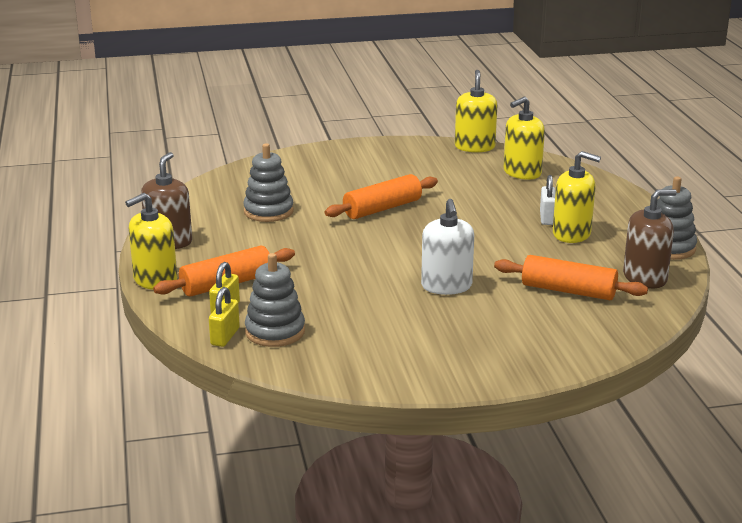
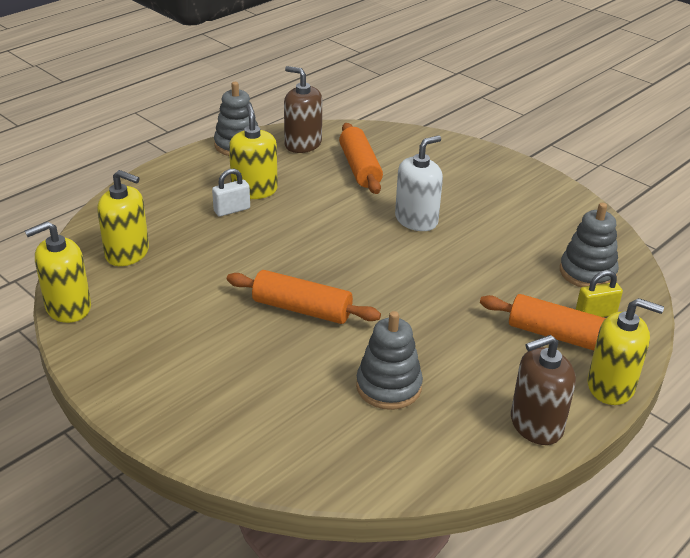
camera: 125 degrees left, 10 degrees up
yellow padlock [209,287,240,347] -> none

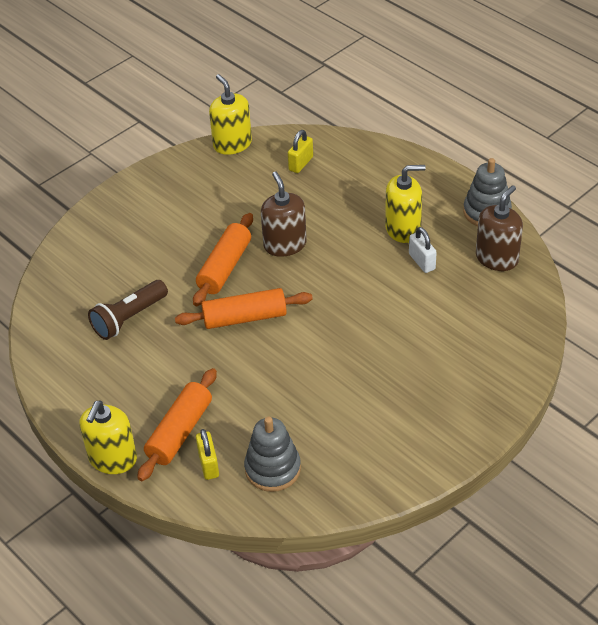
camera: 95 degrees right, 10 degrees up
yellow soap dispenser [97,170,149,266] -> yellow padlock [288,130,313,173]
white padlock [212,169,250,216] -> white padlock moved to [409,227,437,273]
orange rolling pin [339,123,383,194] -> orange rolling pin moved to [175,288,313,329]
grey stacking toy [356,311,423,410] -> brown flashlight [88,280,168,340]
white soap dispenser [395,135,443,231] -> none
brown soap dispenser [511,335,576,445] -> brown soap dispenser moved to [261,171,307,257]

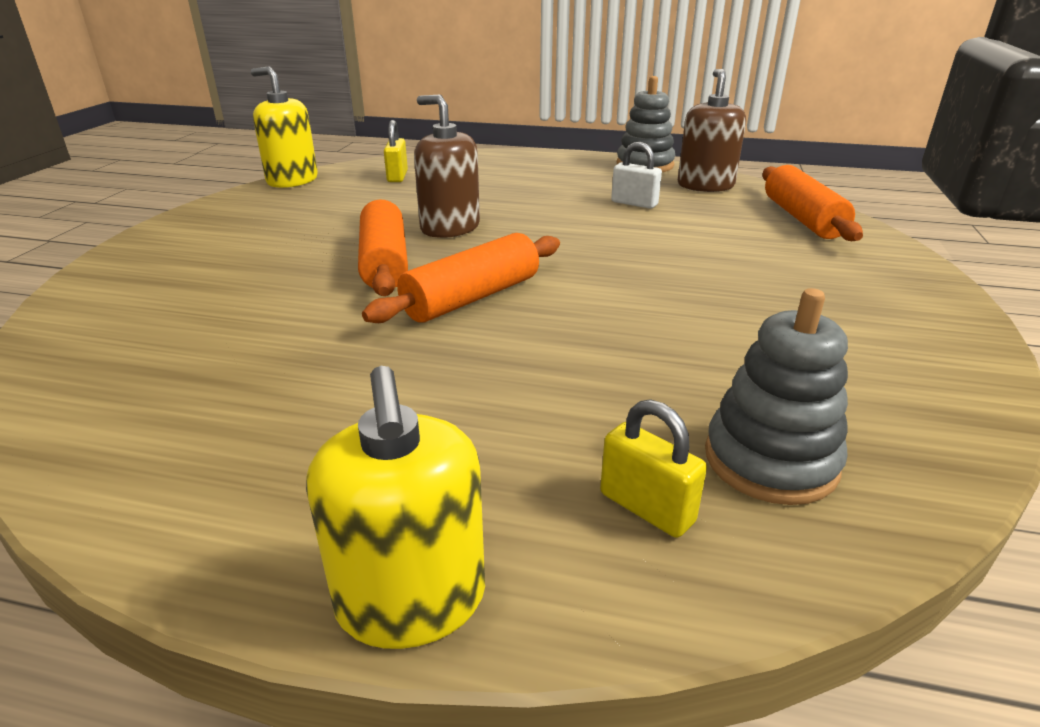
camera: 35 degrees left, 15 degrees down
brown flashlight [88,280,168,340] -> none
orange rolling pin [137,368,217,481] -> orange rolling pin moved to [762,165,863,241]
yellow soap dispenser [385,165,426,243] -> none

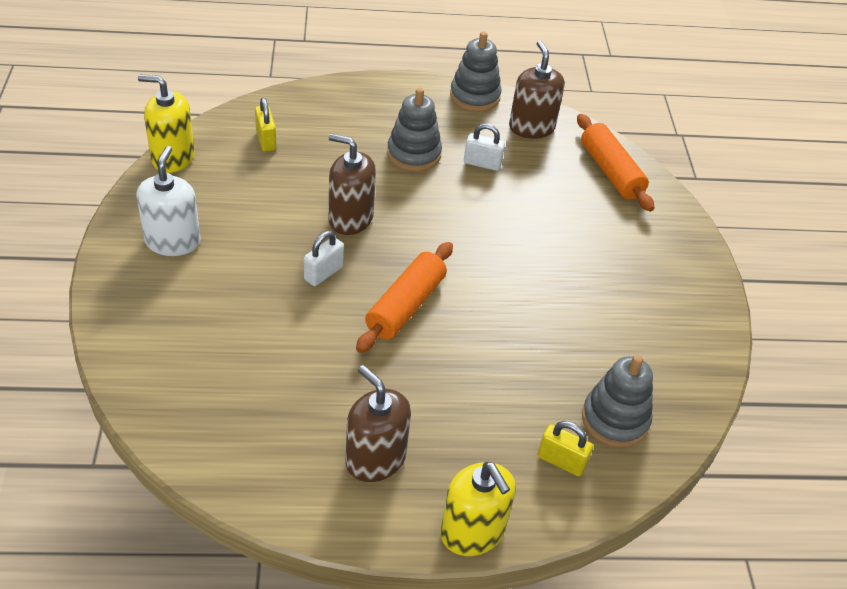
camera: 20 degrees left, 15 degrees up
orange rolling pin [358,199,408,296] -> white padlock [304,231,344,286]
none -> white soap dispenser [136,146,201,256]
none -> brown soap dispenser [346,365,411,482]
none -> grey stacking toy [387,88,442,171]

